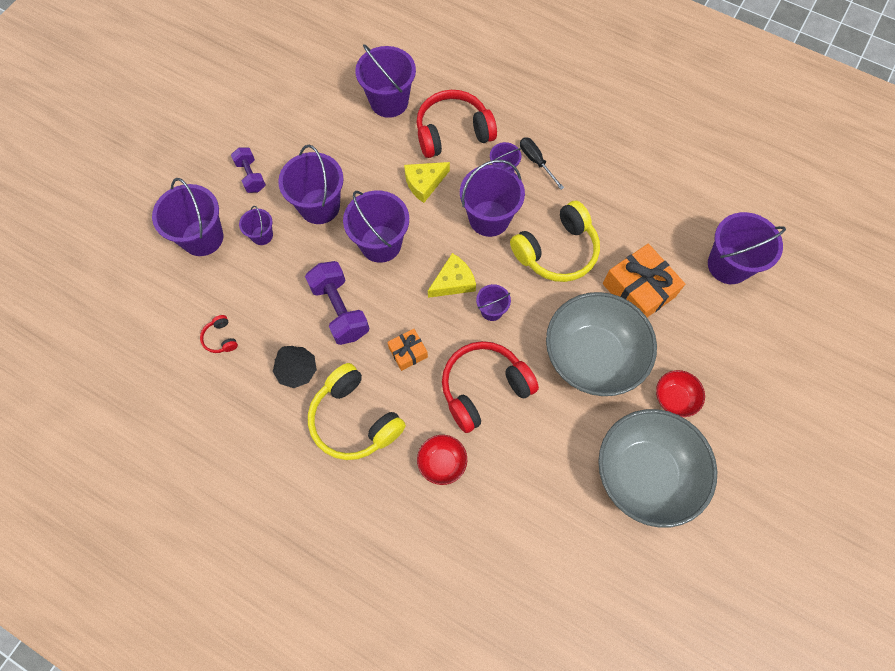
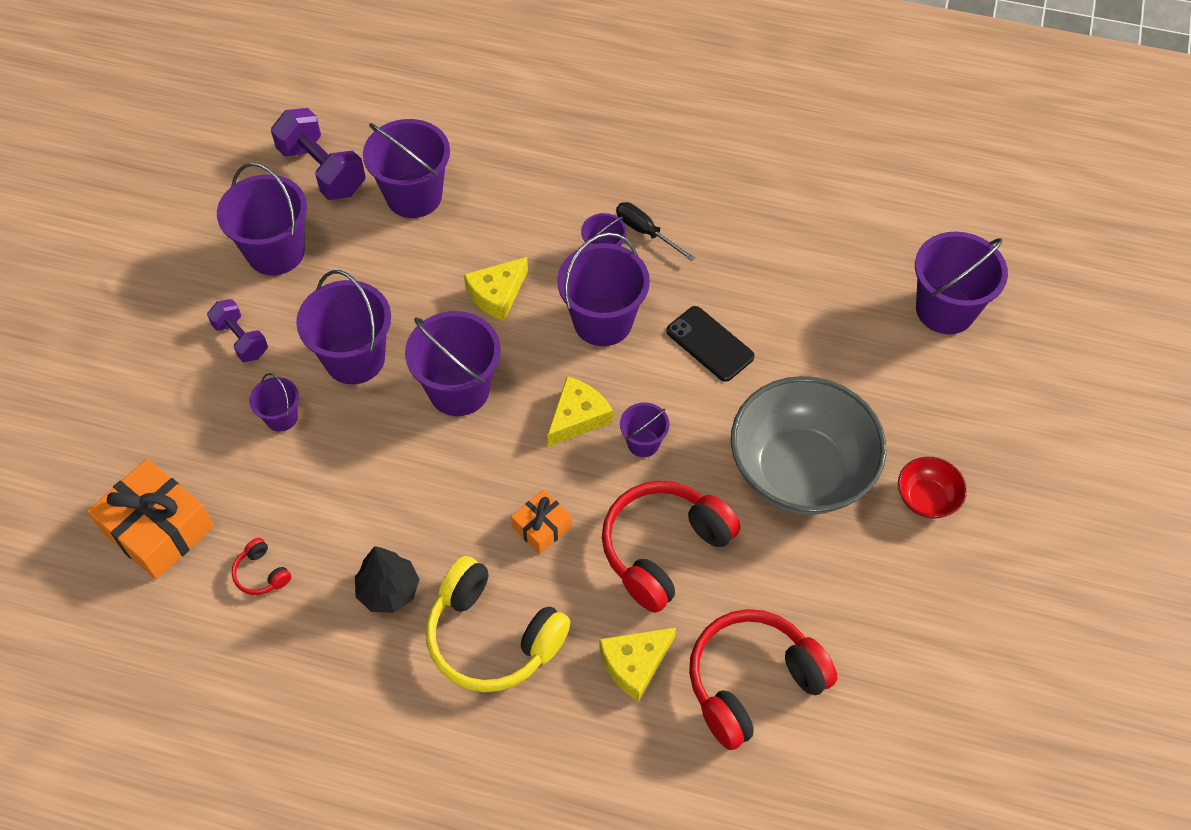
camera: 15 degrees left, 10 degrees down
purple bucket [152,178,223,256] -> purple bucket moved to [217,162,307,275]
purple dumbbell [305,261,370,345] -> purple dumbbell moved to [271,108,366,200]
red headphones [416,90,497,158] -> red headphones moved to [689,609,838,750]
red bowl [417,435,467,485] -> yellow cheese [600,627,676,702]
yellow headphones [510,201,600,282] -> black phone [666,306,755,382]
grey bowl [598,409,717,528] -> none
orange gift [603,244,685,317] -> orange gift moved to [87,459,214,580]

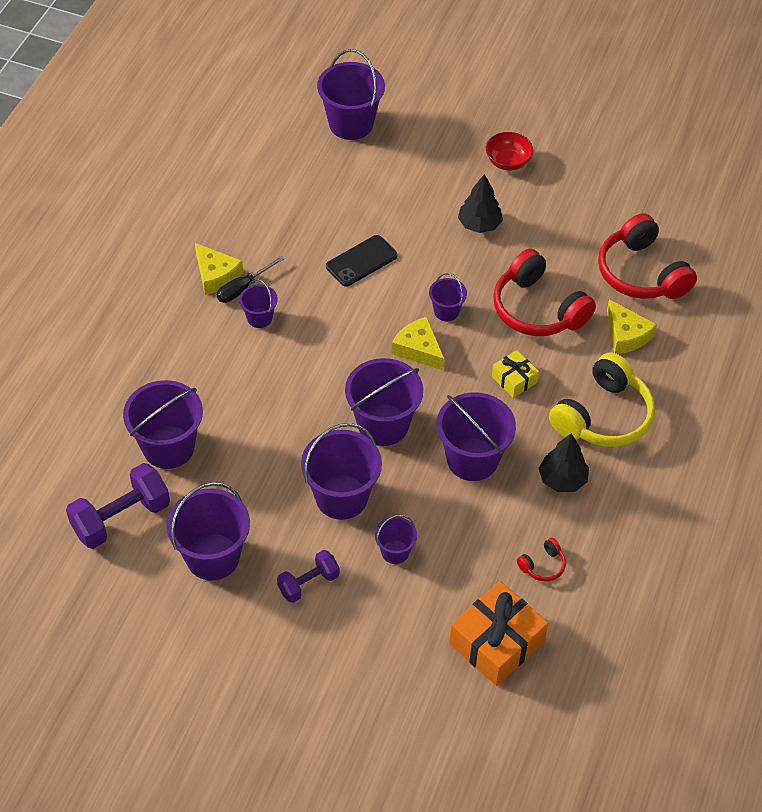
camera: 85 degrees left, 5 degrees down
yellow cheese [464,257,528,321] -> yellow cheese moved to [195,243,243,295]
orange gift [511,489,572,554] -> yellow gift [492,350,539,398]
purple bucket [557,232,650,346] -> purple bucket moved to [437,392,516,481]
grey bowl [731,376,887,515] -> black tree [458,174,503,233]

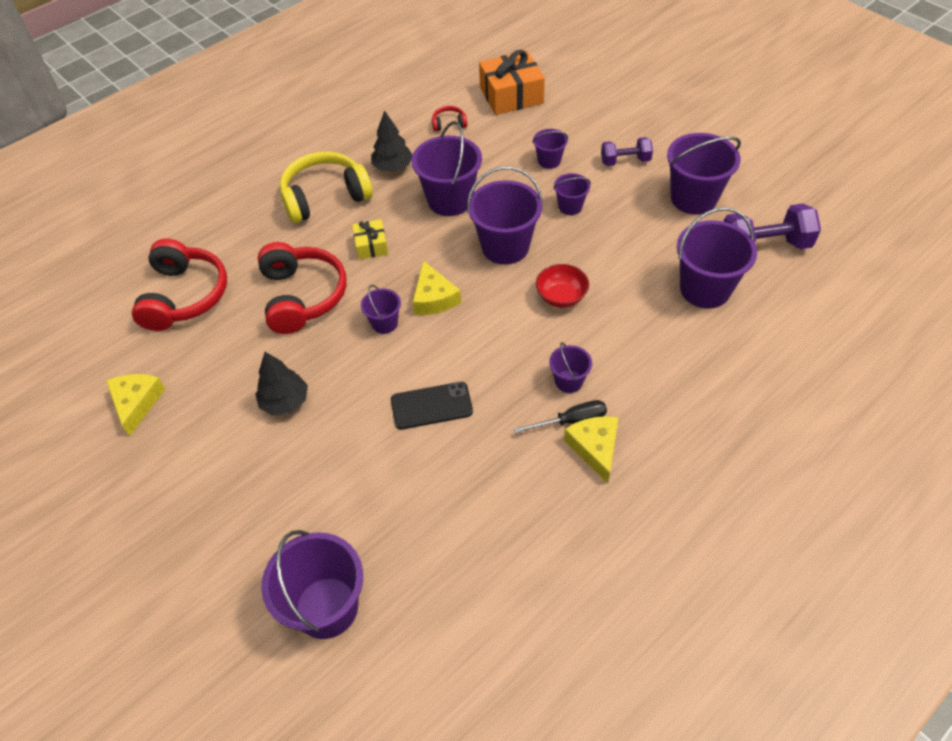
camera: 150 degrees left, 0 degrees up
purple bucket [301,423,382,520] -> purple bucket [554,173,591,215], size x0.52
red bowl [486,132,533,171] -> red bowl moved to [536,264,589,308]
yellow cheese [607,299,657,354] -> yellow cheese moved to [106,374,165,436]

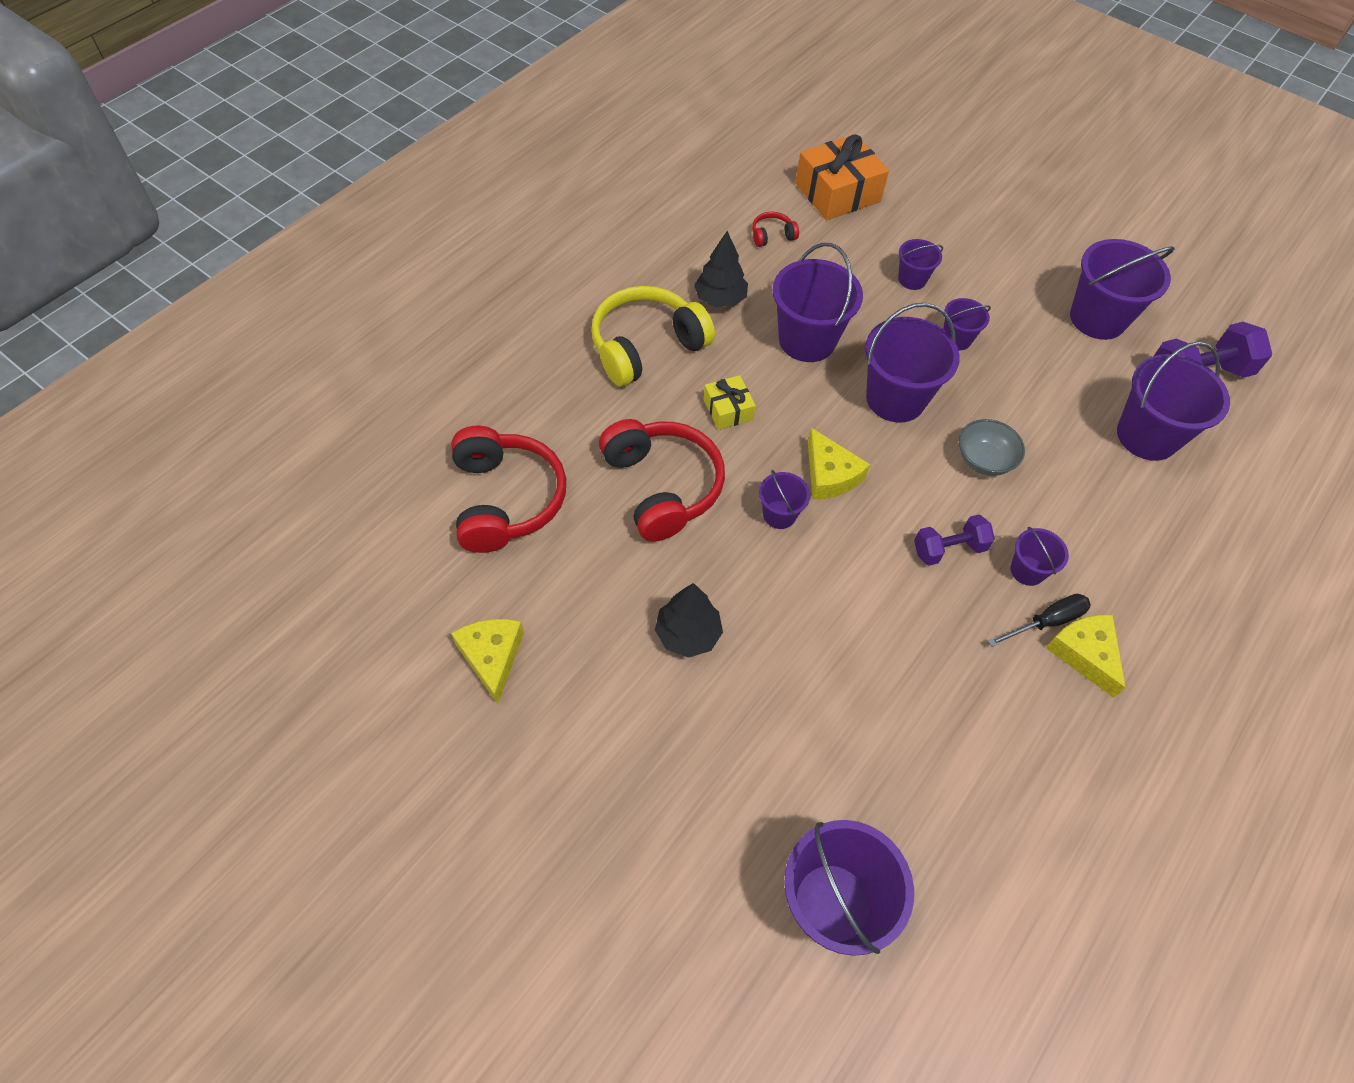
camera: 15 degrees left, 5 degrees up
black phone [391,382,473,430] -> none
red bowl [536,264,589,308] -> grey bowl [959,419,1025,476]
purple dumbbell [601,137,653,166] -> purple dumbbell moved to [914,515,995,566]

